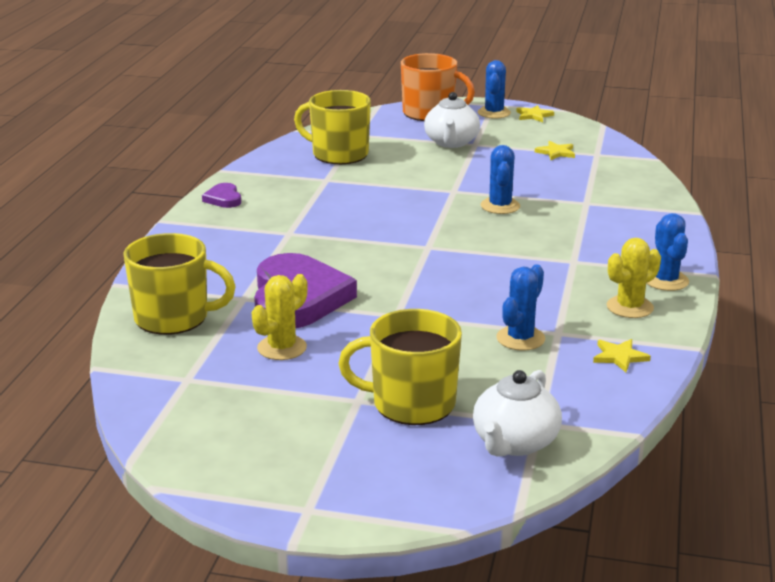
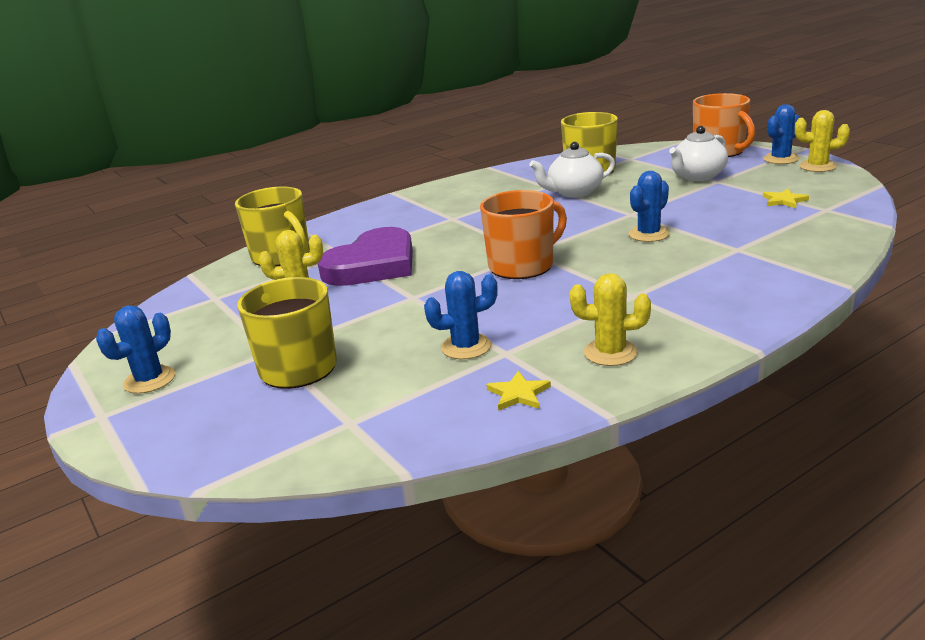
camera: 45 degrees right, 0 degrees up
purple heart [202,183,241,208] -> none
white teapot [473,370,562,457] -> white teapot moved to [529,142,615,198]
yellow star [516,105,554,122] -> yellow cactus [795,110,850,172]
blue cactus [646,213,689,291] -> blue cactus moved to [96,306,175,394]
none -> orange mug [480,190,567,279]

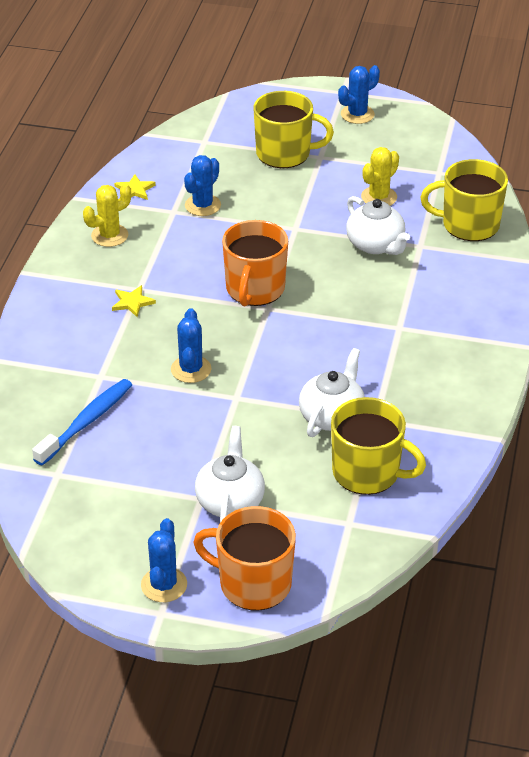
camera: 135 degrees right, 15 degrees up
blue cactus [96,306,175,394] -> blue cactus turned 60 degrees clockwise [338,65,380,124]
purple heart [318,227,413,286] -> white teapot [346,196,410,255]
yellow star [763,189,809,208] -> yellow star moved to [112,285,156,317]
yellow cactus [795,110,850,172] -> none
none -> blue toothbrush [32,379,132,465]

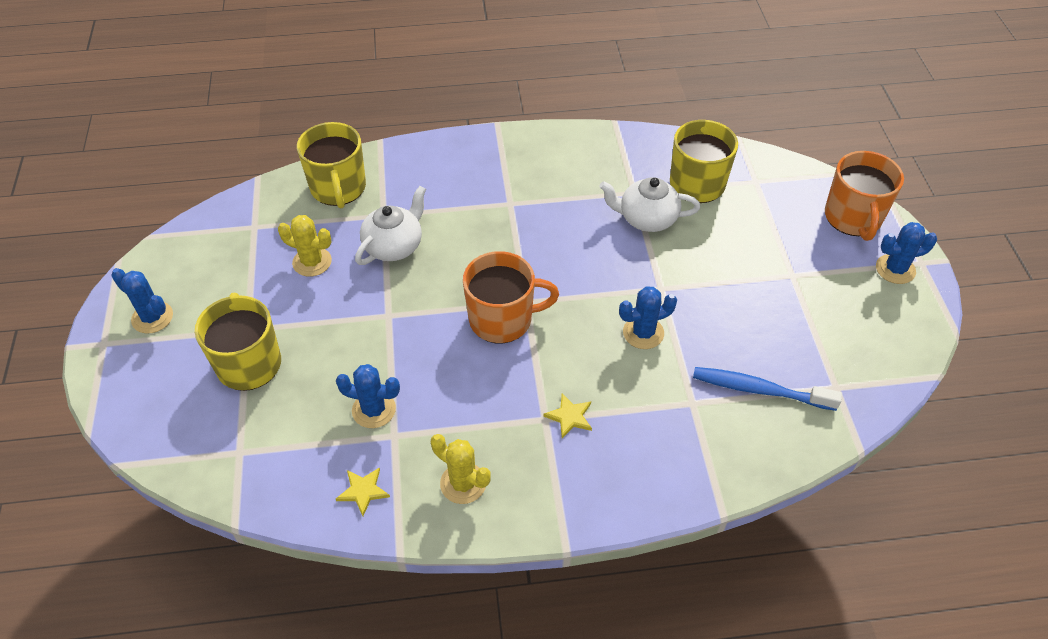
camera: 110 degrees left, 10 degrees up
white teapot [195,426,265,523] -> none

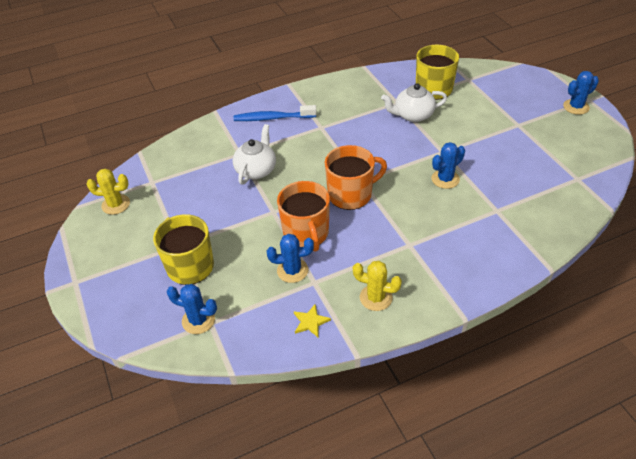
camera: 15 degrees left, 5 degrees down
blue cactus [111,268,173,334] -> blue cactus moved to [167,284,217,334]
yellow cactus [278,215,332,277] -> yellow cactus moved to [87,169,130,215]
yellow mug [297,122,366,208] -> none
yellow star [543,393,592,438] -> none
blue toothbrush [693,367,842,411] -> blue toothbrush moved to [234,105,317,121]
orange mug [825,151,904,241] -> orange mug moved to [277,181,330,252]

